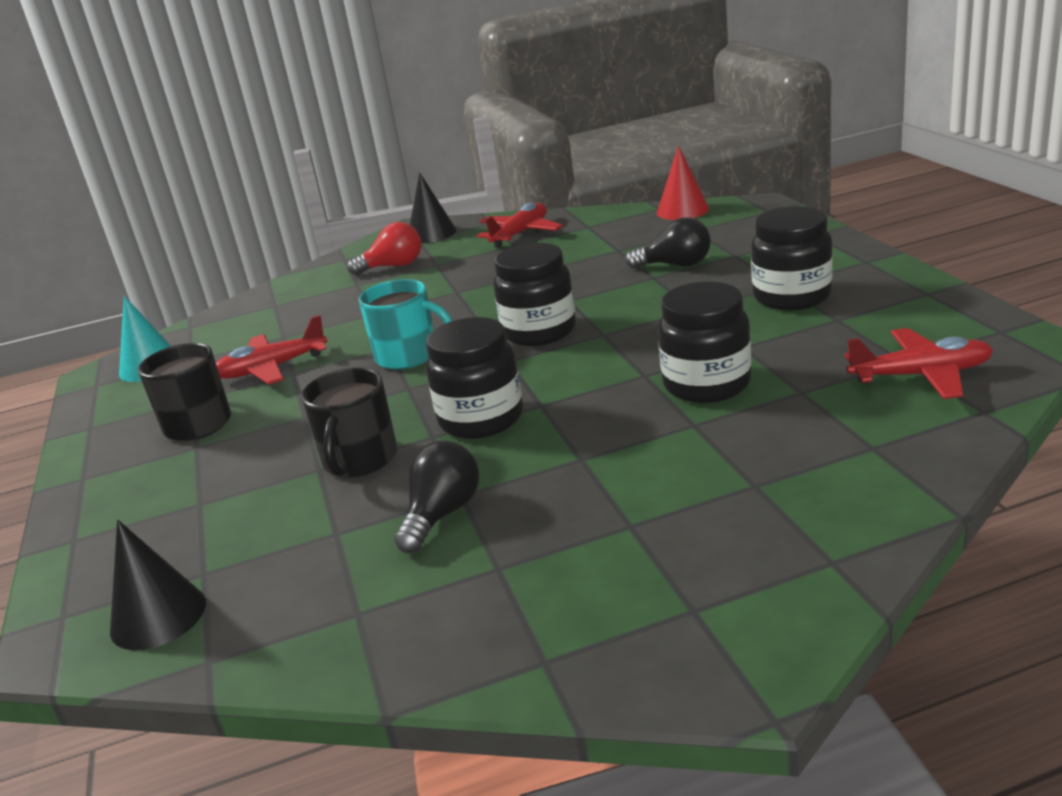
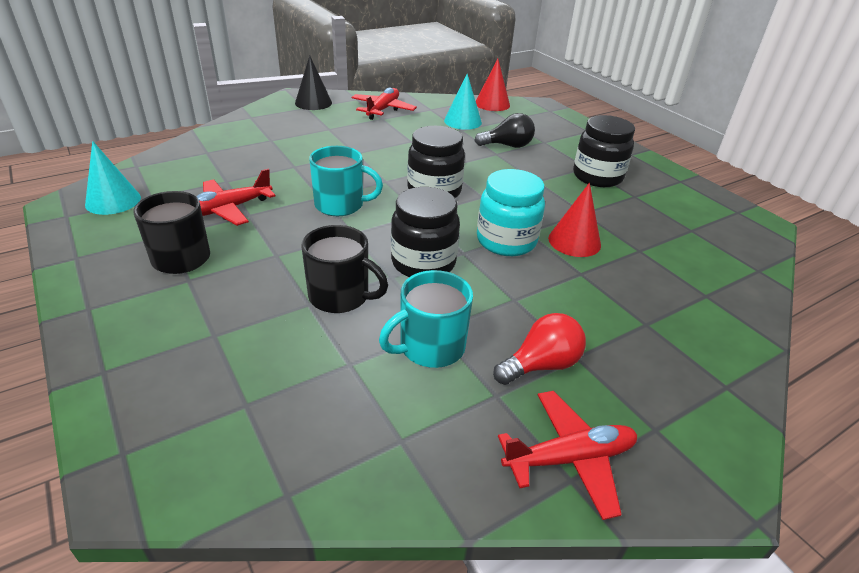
camera: 20 degrees left, 10 degrees up
black cone [110,520,206,650] -> none
black mug [302,368,398,478] -> black mug turned 60 degrees counterclockwise [301,225,388,313]
red light bulb [347,222,421,275] -> red light bulb moved to [493,313,586,385]
black light bulb [394,441,479,553] -> turquoise mug [379,270,473,368]
black jar [658,282,752,403] -> red cone [548,183,601,257]
red plane [845,328,993,399] -> red plane moved to [498,391,637,520]
none -> turquoise cone [444,74,482,130]
none -> turquoise jar [477,169,545,256]

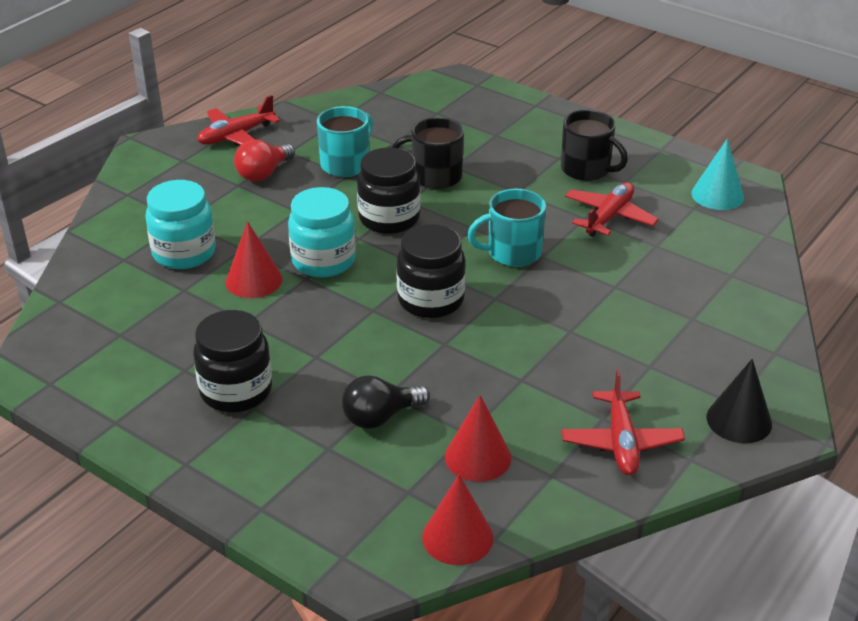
camera: 160 degrees right, 0 degrees up
turquoise cone [444,74,482,130] -> red cone [445,395,511,482]
none -> turquoise jar [145,180,216,269]

